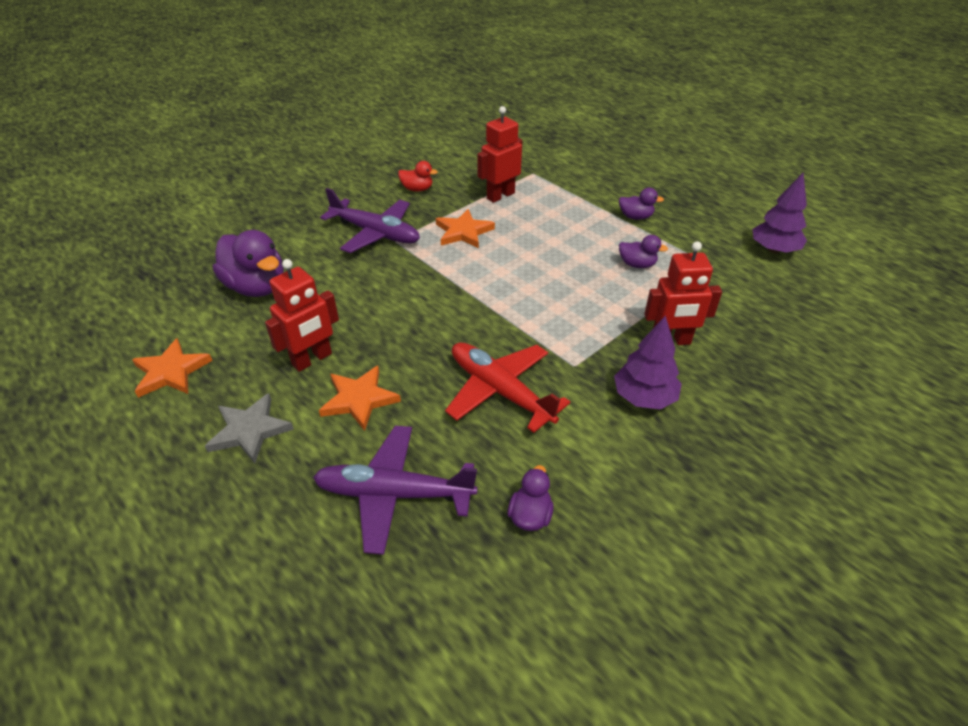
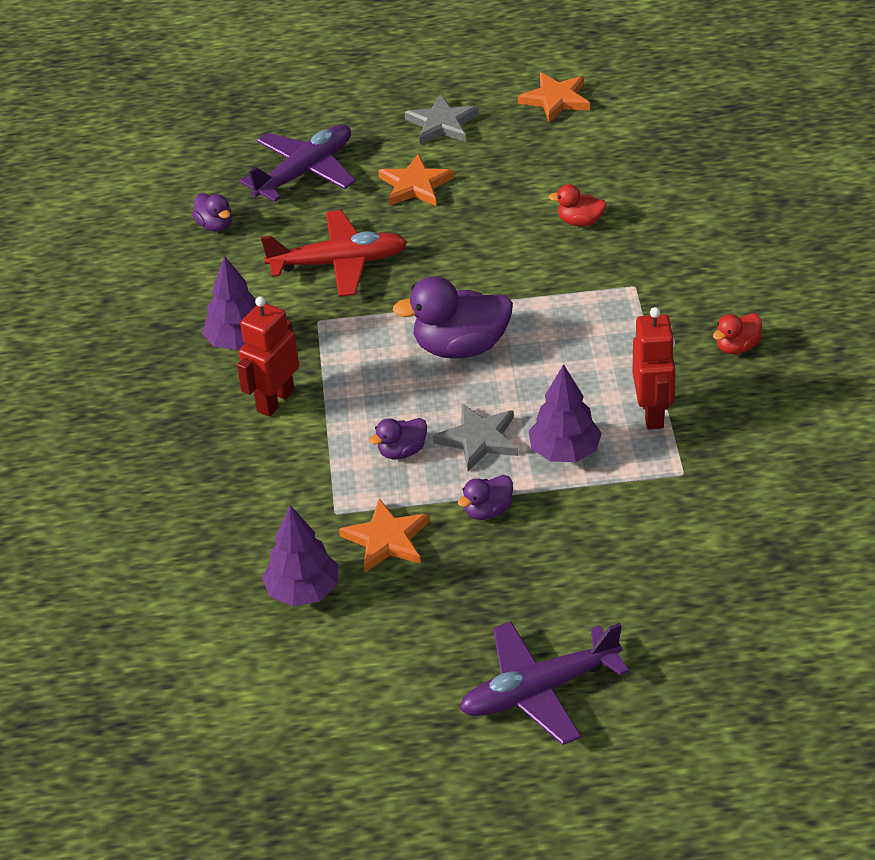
camera: 130 degrees right, 0 degrees up
purple duck [213,230,284,297] -> purple duck moved to [393,276,513,359]
red robot [265,259,339,372] -> none
purple plane [320,188,420,253] -> purple plane moved to [459,621,629,745]
orange star [436,209,495,248] -> orange star moved to [339,499,429,572]
none -> grey star [433,403,518,471]
none -> purple tree [529,364,602,462]
none -> red duck [548,184,607,226]

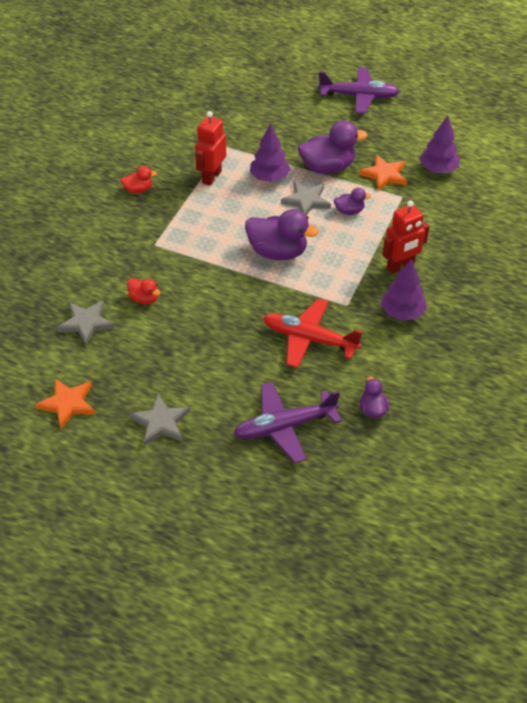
camera: 155 degrees left, 5 degrees up
orange star [378,154,454,206] -> none
purple duck [458,475,513,520] -> purple duck [298,120,367,174], size x1.94
none -> grey star [57,301,115,345]

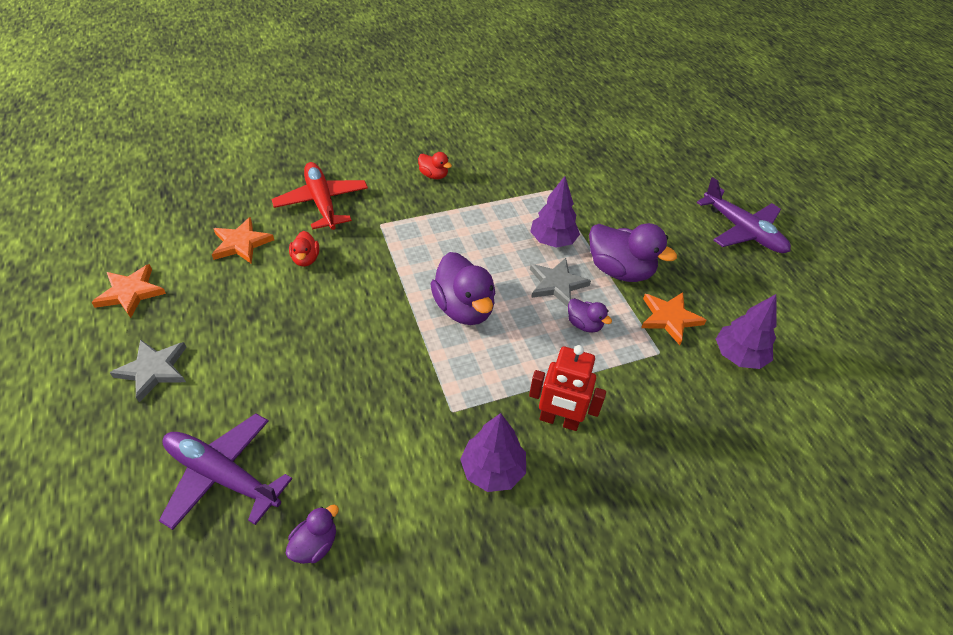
camera: 45 degrees right, 0 degrees up
grey star [57,301,115,345] -> orange star [212,217,274,264]
red robot [195,111,226,186] -> none
red plane [263,299,363,368] -> red plane moved to [271,162,368,230]

